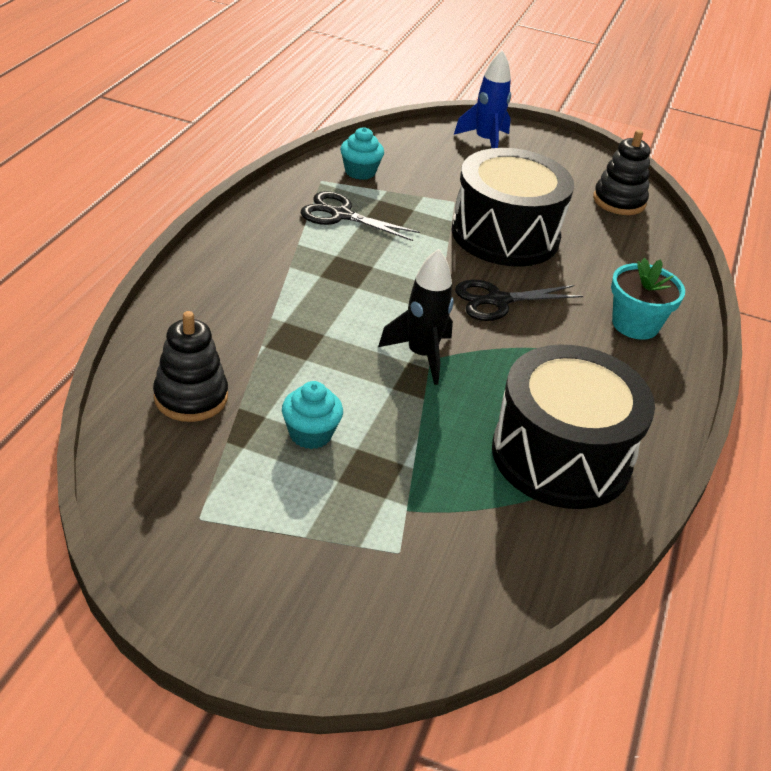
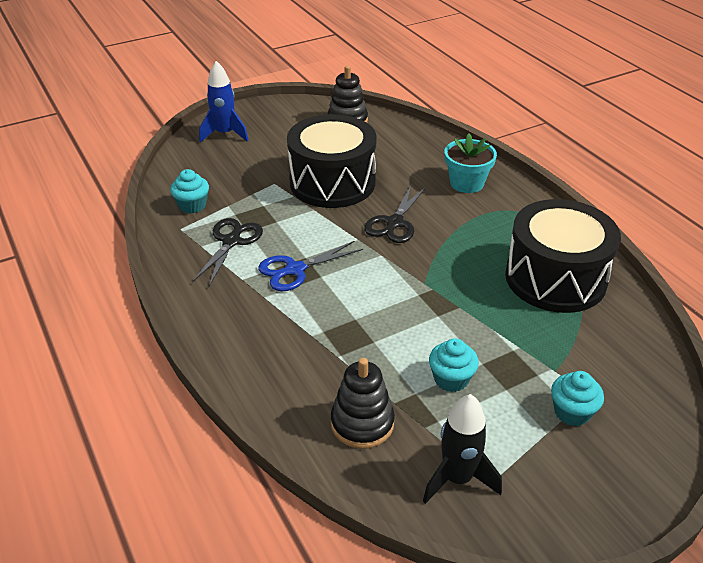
camera: 45 degrees left, 0 degrees up
black scissors [301,191,420,241] -> black scissors turned 135 degrees clockwise [192,218,263,286]
black rocket [378,249,454,385] -> black rocket moved to [423,394,502,504]
none -> blue scissors [258,241,363,291]
none -> turquoise cupcake [551,371,604,426]

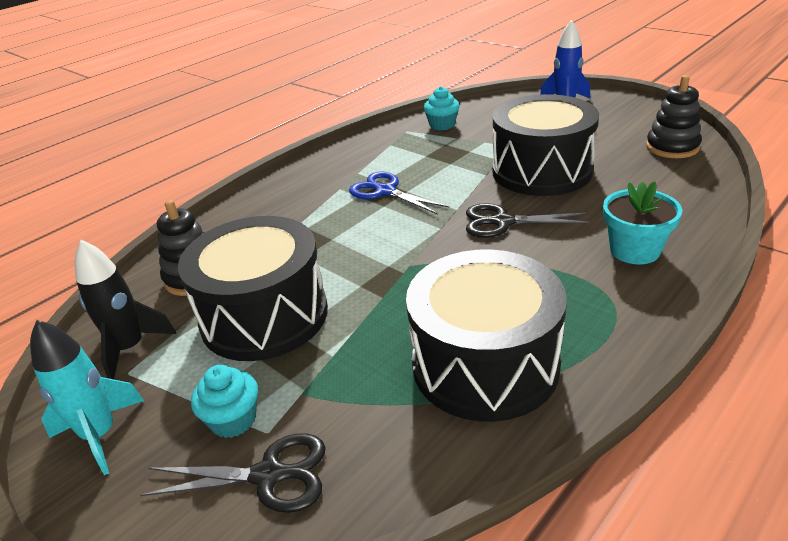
camera: 75 degrees right, 5 degrees down
black scissors [192,218,263,286] -> black scissors moved to [141,433,326,513]
turquoise cupcake [429,338,479,392] -> black drum [178,216,328,361]
none -> turquoise rocket [30,320,144,475]

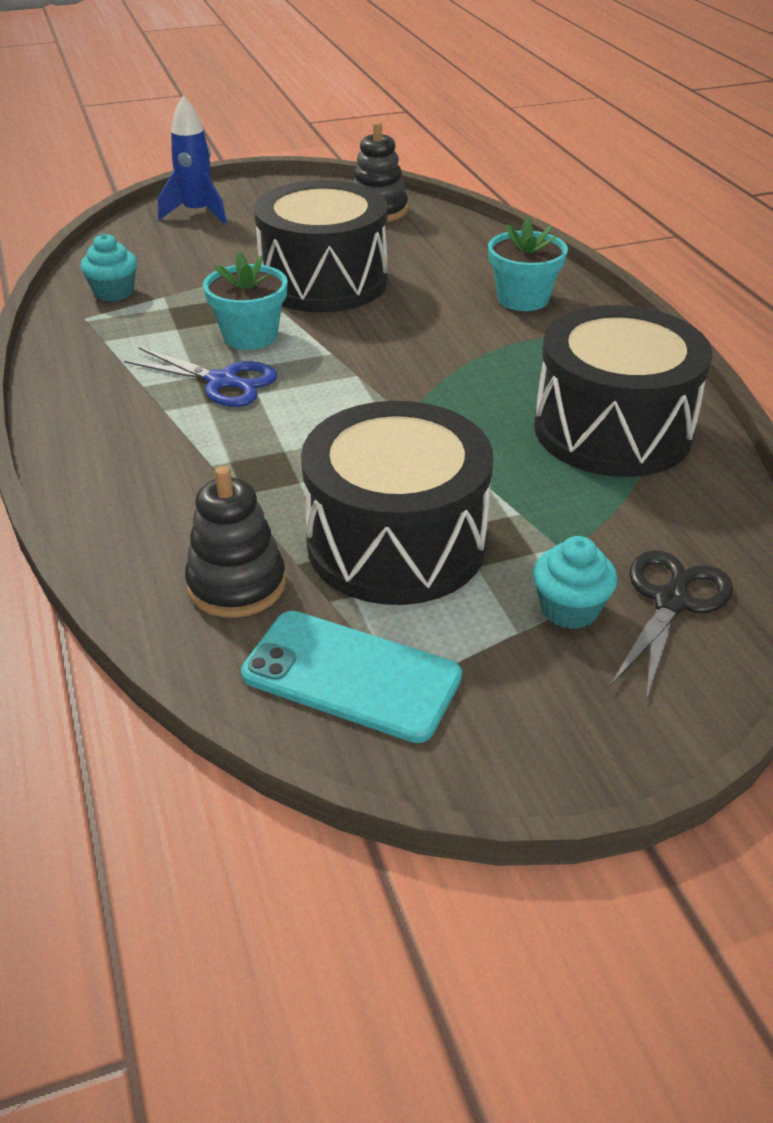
camera: 65 degrees left, 5 degrees up
turquoise rocket [30,320,144,475] -> none
black rocket [75,240,176,379] -> turquoise phone [241,611,462,743]
blue scissors [349,171,450,214] -> blue scissors turned 135 degrees counterclockwise [124,347,277,407]
black scissors [466,203,589,238] -> none
none -> turquoise flower pot [203,251,288,350]

